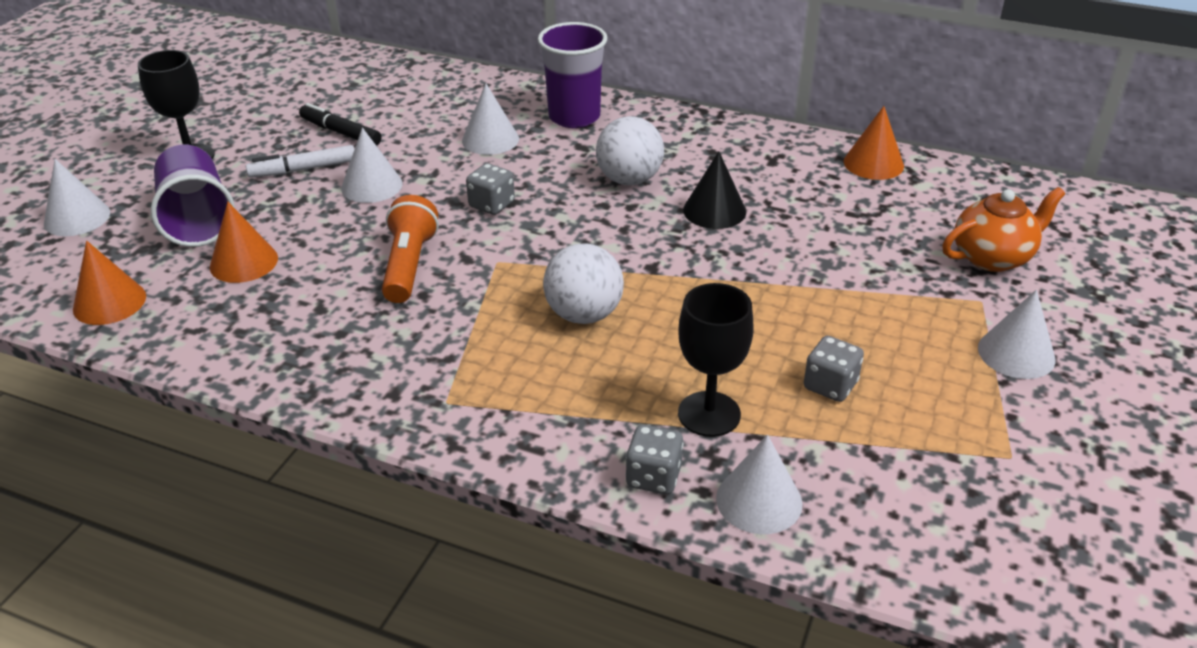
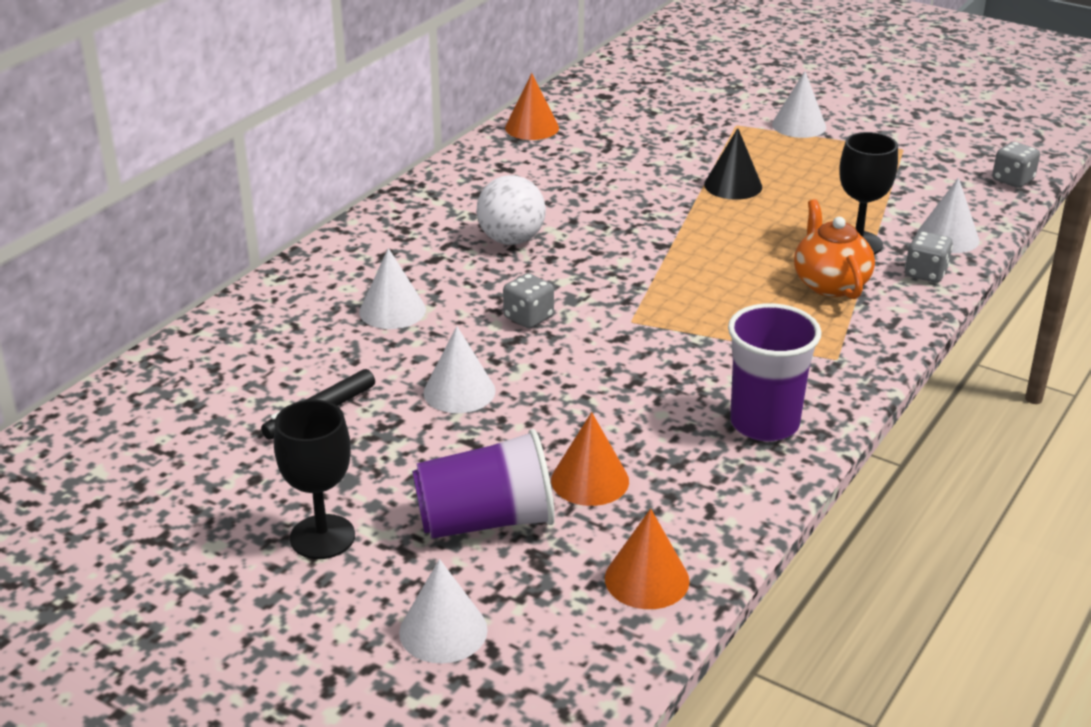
camera: 80 degrees left, 5 degrees down
white marker [246,145,355,178] -> none
orange flashlight [382,195,439,303] -> none
purple cup [538,22,607,128] -> purple cup moved to [728,303,821,441]
white ball [543,243,624,324] -> none
black cone [683,151,746,229] -> black cone moved to [704,128,762,200]
grey dice [804,336,864,402] -> grey dice moved to [992,142,1040,188]
orange teapot [942,187,1065,272] -> orange teapot moved to [794,199,875,299]

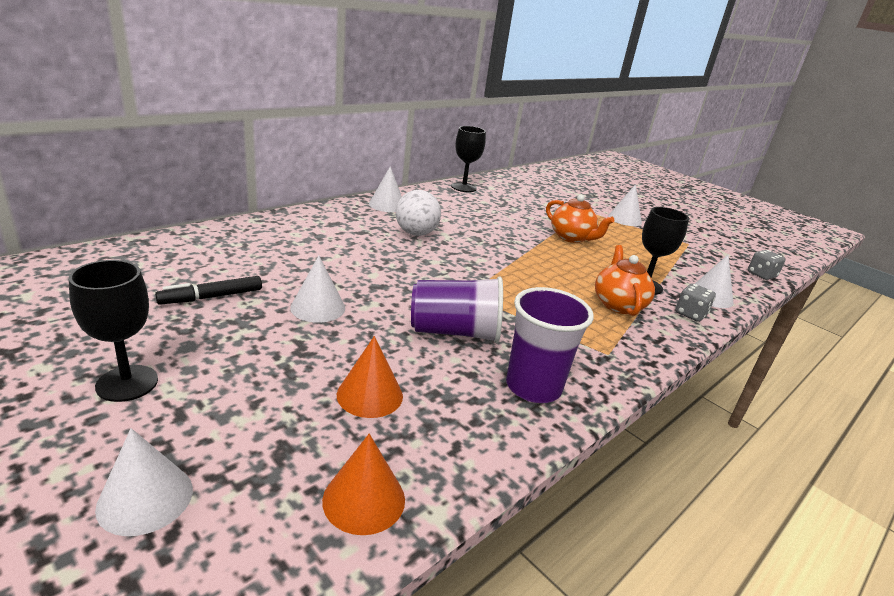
camera: 10 degrees right, 5 degrees down
white cone [359,248,426,329] -> white cone moved to [369,166,402,212]
purple cup [412,429,555,539] -> purple cup moved to [411,276,503,343]
grey dice [503,273,554,329] -> none
orange cone [505,73,559,140] -> black goblet [451,126,486,192]
black cone [704,128,762,200] -> orange teapot [546,195,614,243]

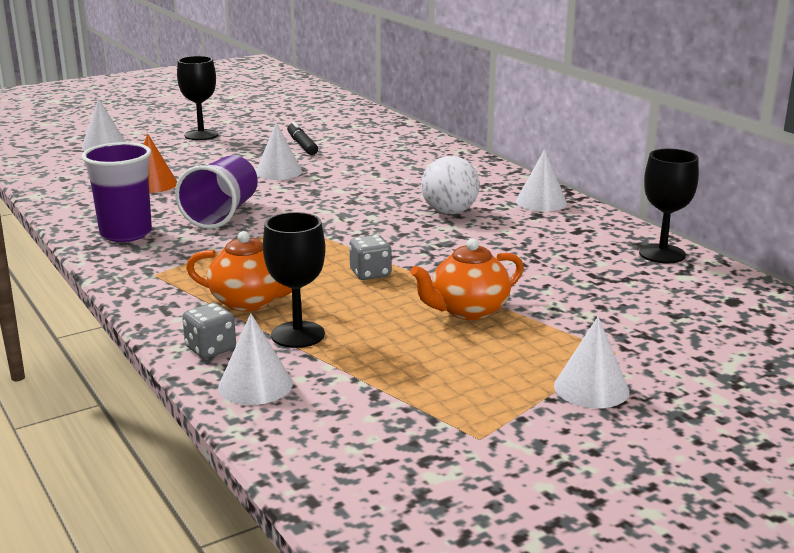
camera: 105 degrees right, 5 degrees down
orange cone [322,434,405,535] -> none
grey dice [748,250,786,280] -> grey dice moved to [349,235,392,280]

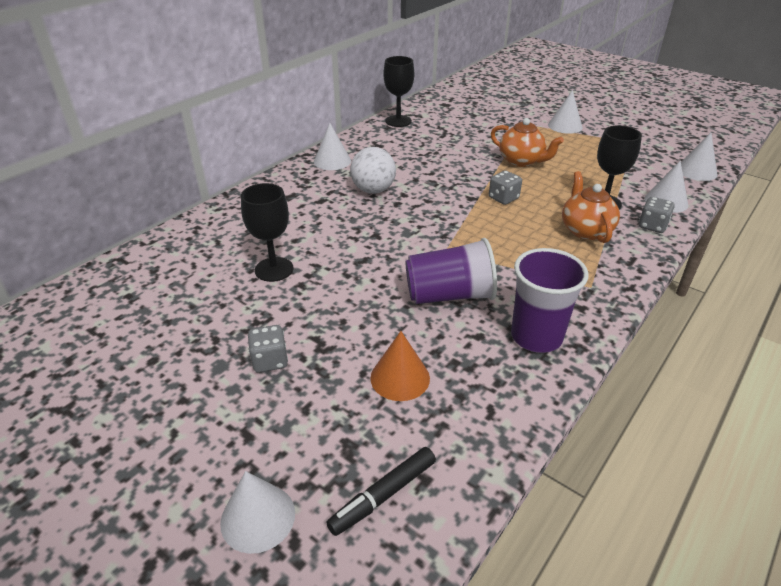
camera: 110 degrees left, 15 degrees up
black goblet [177,56,218,140] -> black goblet moved to [241,183,294,282]
white cone [256,123,302,180] -> white cone moved to [681,132,718,181]
black marker [287,121,318,155] -> black marker moved to [326,447,436,536]
none -> grey dice [248,325,288,373]

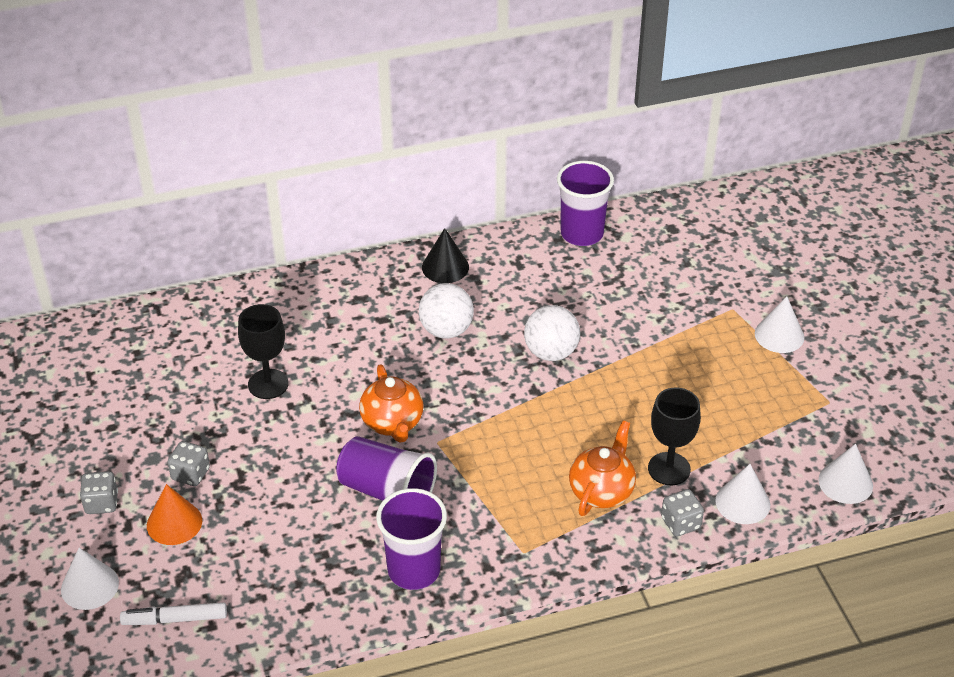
camera: 35 degrees right, 5 degrees up
white cone [314,123,351,170] -> black cone [422,228,469,283]
black marker [326,447,436,536] -> white marker [120,602,227,625]
orange cone [370,331,430,401] -> orange cone moved to [147,484,202,545]
black goblet [383,56,414,127] -> purple cup [557,161,614,246]
grey dice [489,171,522,205] -> grey dice moved to [80,471,118,514]
orange teapot [491,118,564,167] -> orange teapot moved to [359,365,424,443]
none -> white ball [524,305,580,361]

